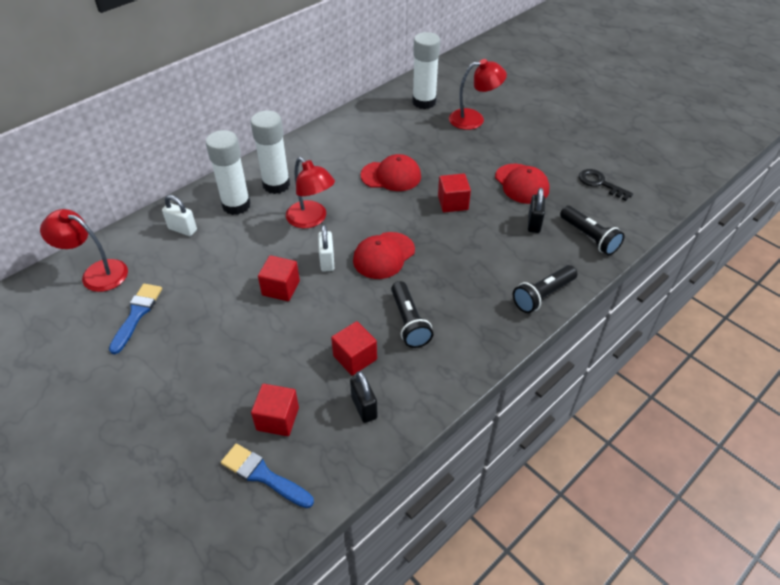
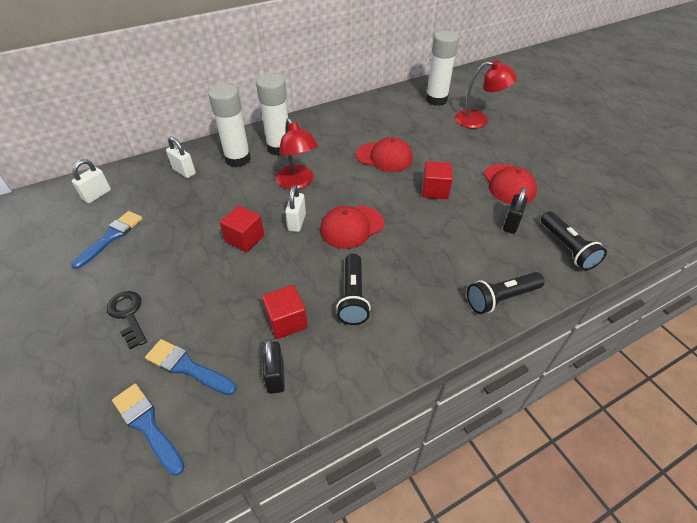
camera: 15 degrees right, 0 degrees up
red lamp [40,209,128,292] -> white padlock [72,159,111,203]
red cube [251,384,299,436] -> blue brush [145,339,236,395]
black key [579,169,633,201] -> black key moved to [107,291,147,350]

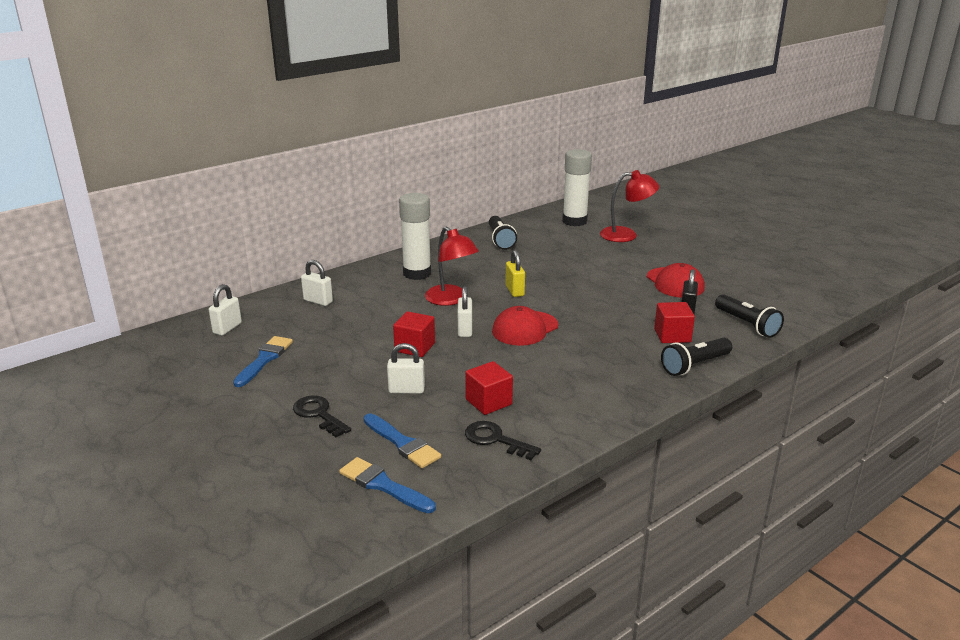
camera: 10 degrees left, 20 degrees down
blue brush [145,339,236,395] -> blue brush turned 150 degrees counterclockwise [364,413,441,468]
white glue stick [208,84,251,167] -> none
black padlock [262,339,285,394] -> black key [465,421,541,460]
black flashlight [336,254,371,325] -> black flashlight moved to [489,216,517,250]
red cap [356,137,413,172] -> none
red cube [422,161,453,199] -> red cube moved to [654,302,695,343]
none -> white padlock [387,343,425,394]
none -> yellow padlock [505,250,525,297]

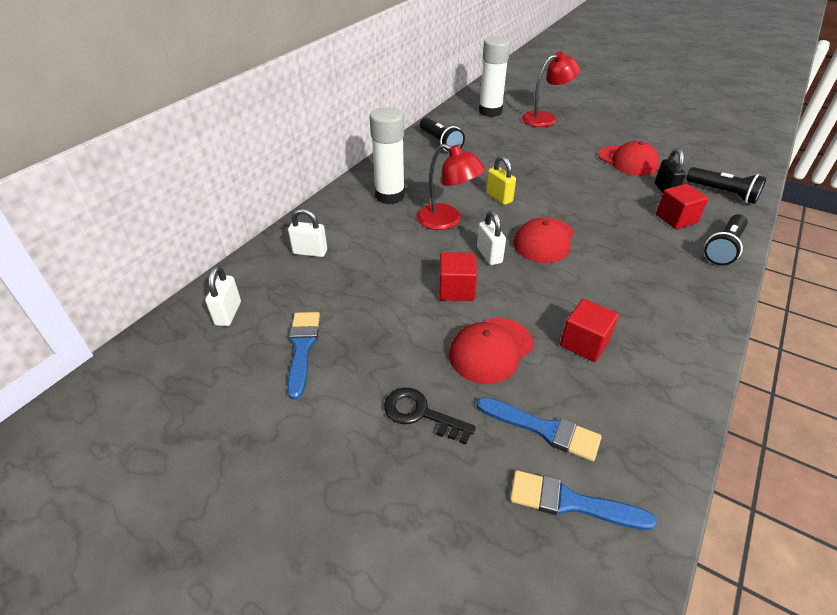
camera: 20 degrees left, 15 degrees up
white padlock [387,343,425,394] -> red cap [449,318,534,384]
black key [465,421,541,460] -> none

